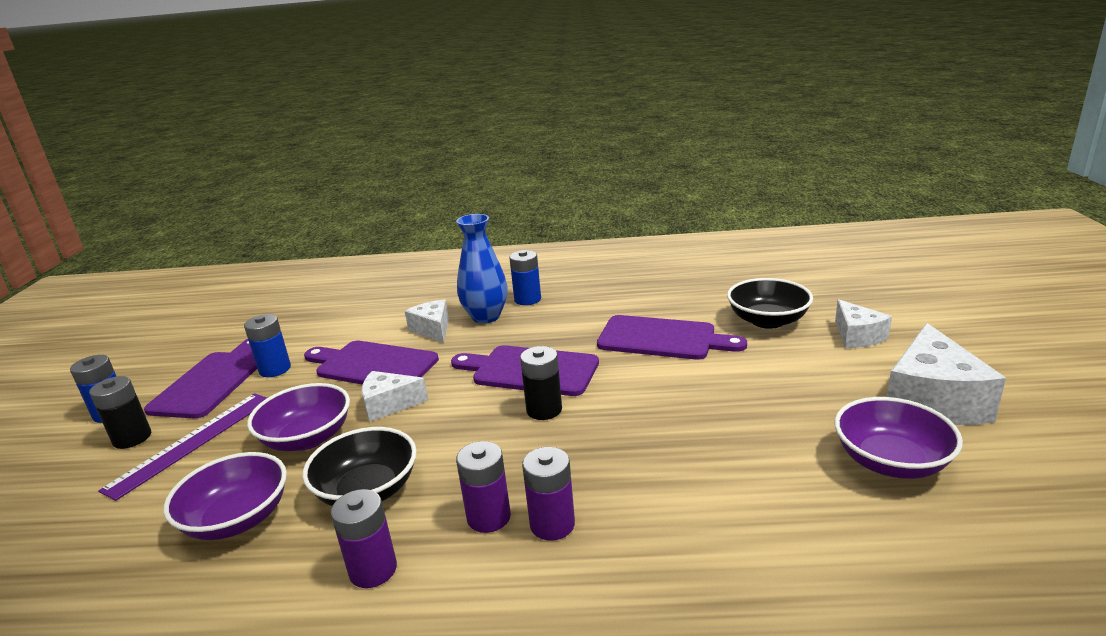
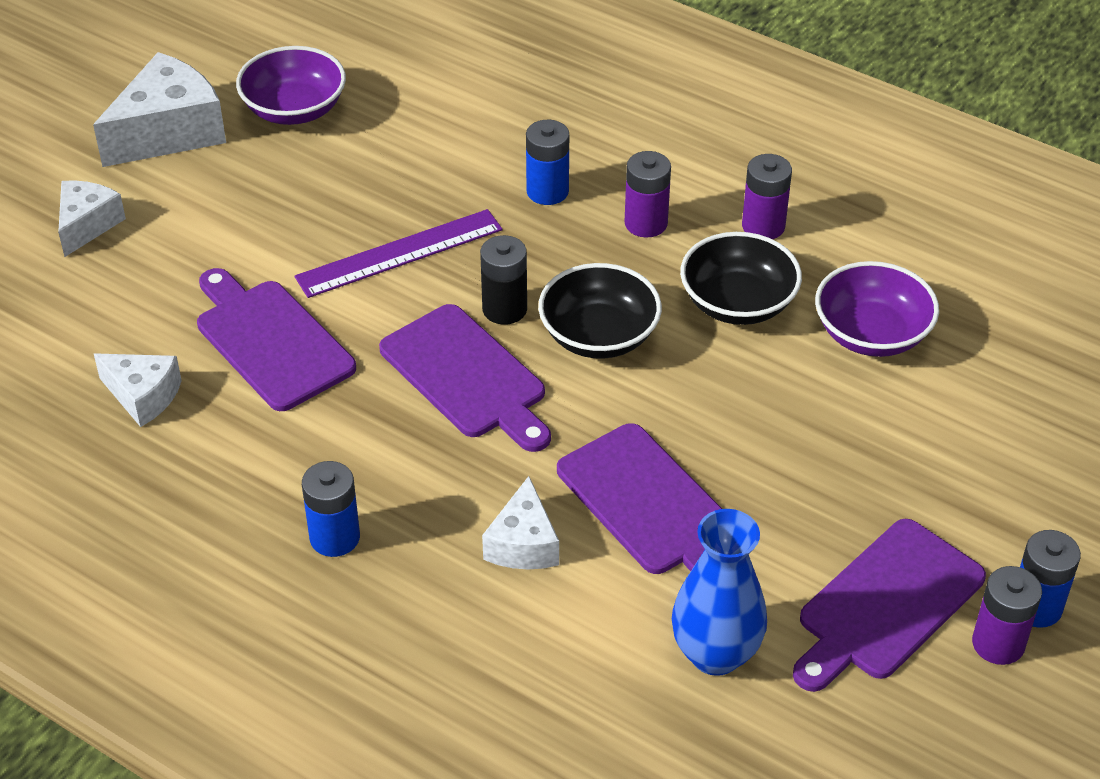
camera: 150 degrees left, 20 degrees up
black battery [89,376,151,449] -> none
purple ruler [98,393,267,501] -> purple ruler moved to [295,209,503,298]
blue battery [244,314,291,377] -> blue battery moved to [526,120,569,205]
purple bowl [247,383,350,451] -> none
white cheese [362,371,428,422] -> white cheese moved to [94,353,182,427]
blue vase [456,214,508,323] -> blue vase moved to [672,509,767,676]
purple battery [522,447,575,541] -> purple battery moved to [972,566,1042,665]
black bowl [727,278,813,329] -> black bowl moved to [538,263,662,359]

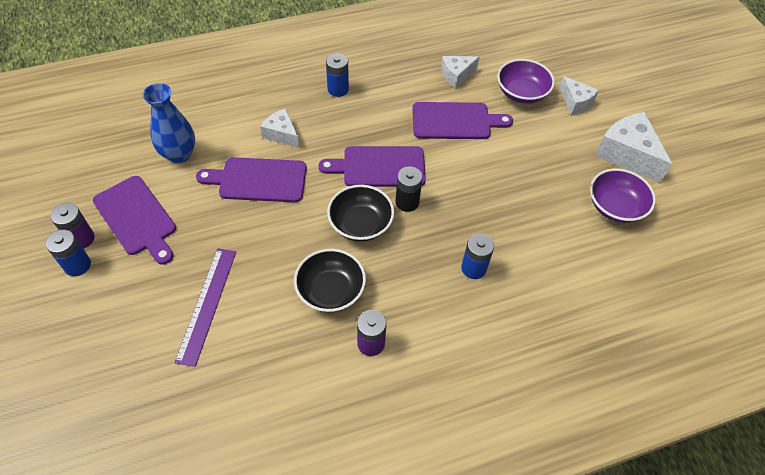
camera: 125 degrees right, 10 degrees up
white cheese [93,52,226,167] -> white cheese turned 150 degrees clockwise [595,112,672,183]
purple ruler [295,209,503,298] -> purple ruler moved to [174,248,236,367]
purple battery [625,151,671,238] -> none
purple cutting board [793,519,986,692] -> purple cutting board turned 150 degrees clockwise [93,176,176,265]
purple bowl [815,261,939,357] -> purple bowl moved to [497,59,555,104]

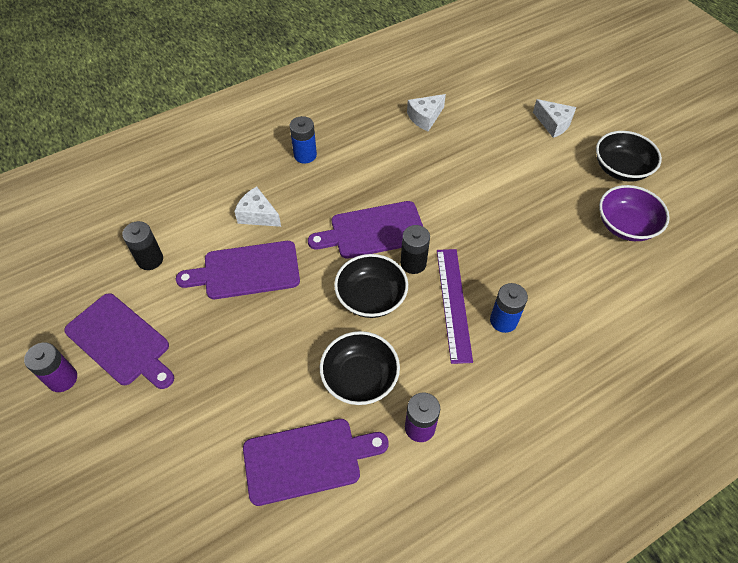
camera: 10 degrees left, 0 degrees up
blue battery [45,229,91,276] -> none
blue vase [143,83,195,164] -> black battery [122,221,163,270]
purple ruler [174,248,236,367] -> purple ruler moved to [437,249,473,364]
purple cutting board [412,102,513,139] -> purple cutting board moved to [243,419,389,506]
purple bowl [497,59,555,104] -> none
white cheese [595,112,672,183] -> black bowl [596,131,662,182]

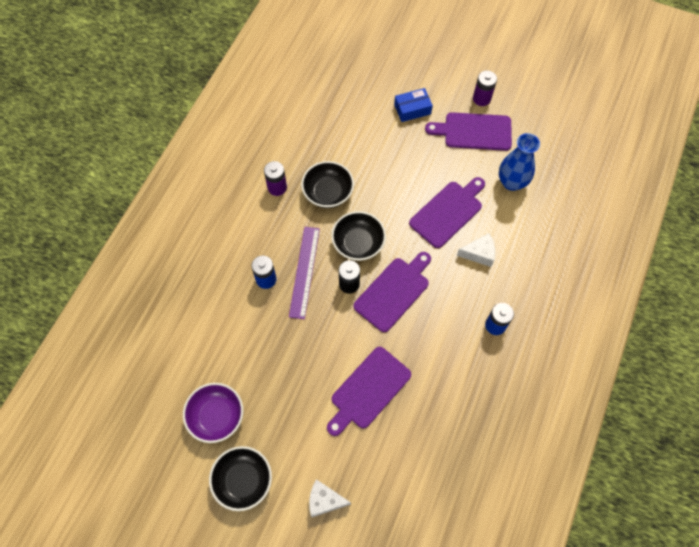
camera: 145 degrees right, 10 degrees up
black battery [122,221,163,270] -> blue vase [499,133,540,191]
purple cutting board [243,419,389,506] -> purple cutting board moved to [327,347,411,436]
white cheese [407,94,446,131] -> none
purple ruler [437,249,473,364] -> purple ruler turned 45 degrees clockwise [289,227,320,319]
none -> blue box [394,88,433,122]

